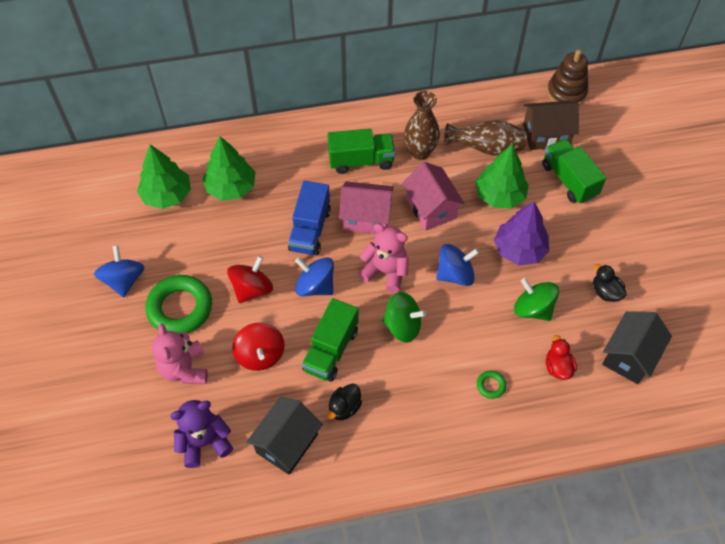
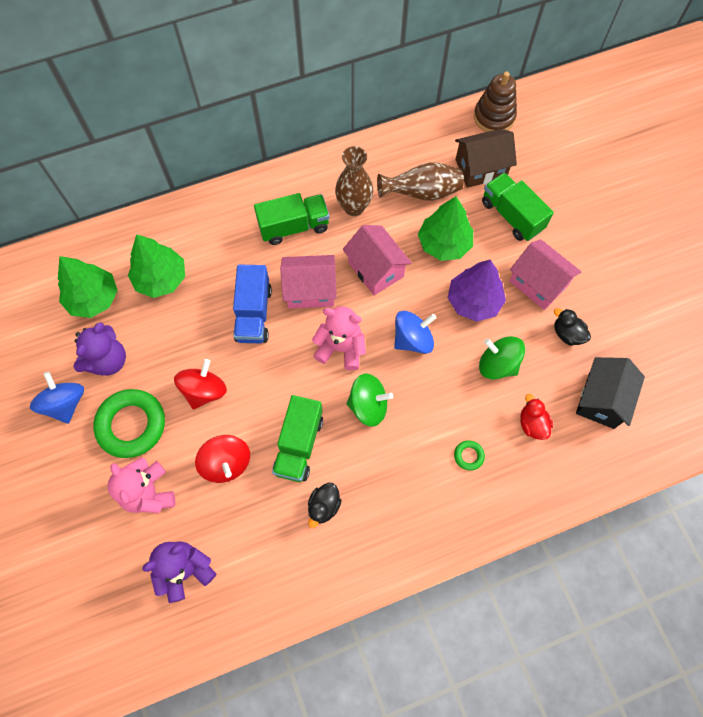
camera: 10 degrees left, 10 degrees up
black house [246,397,323,475] -> none
blue spinning top [295,257,334,296] -> none
none -> purple teddy bear [73,322,126,376]
none -> pink house [510,239,581,310]

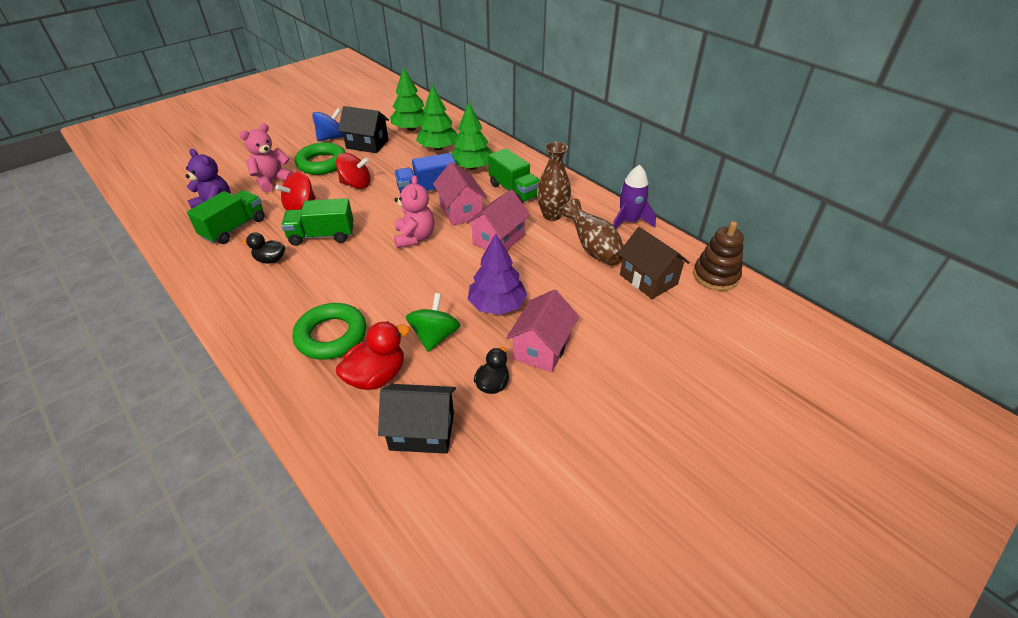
camera: 70 degrees right, 25 degrees down
purple teddy bear [73,322,126,376] -> black house [338,106,389,153]
green spinning top [346,373,393,427] -> none
blue spinning top [394,311,436,354] -> none
green tree [418,196,473,261] -> green tree moved to [451,102,492,170]
green ring [454,440,485,471] -> green ring [293,303,366,360], size x2.33
green truck [482,172,554,241] -> green truck moved to [187,190,265,244]
red duck [520,394,553,440] -> red duck [336,321,410,390], size x1.59
none -> purple rocket [613,165,656,229]

